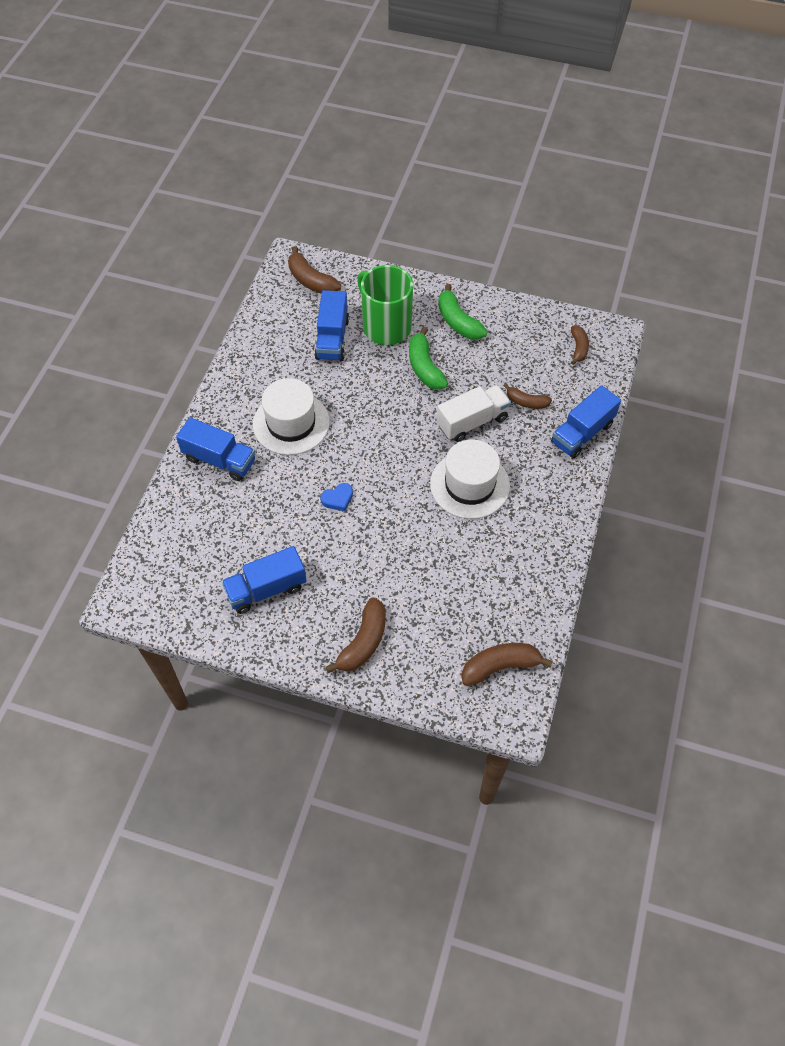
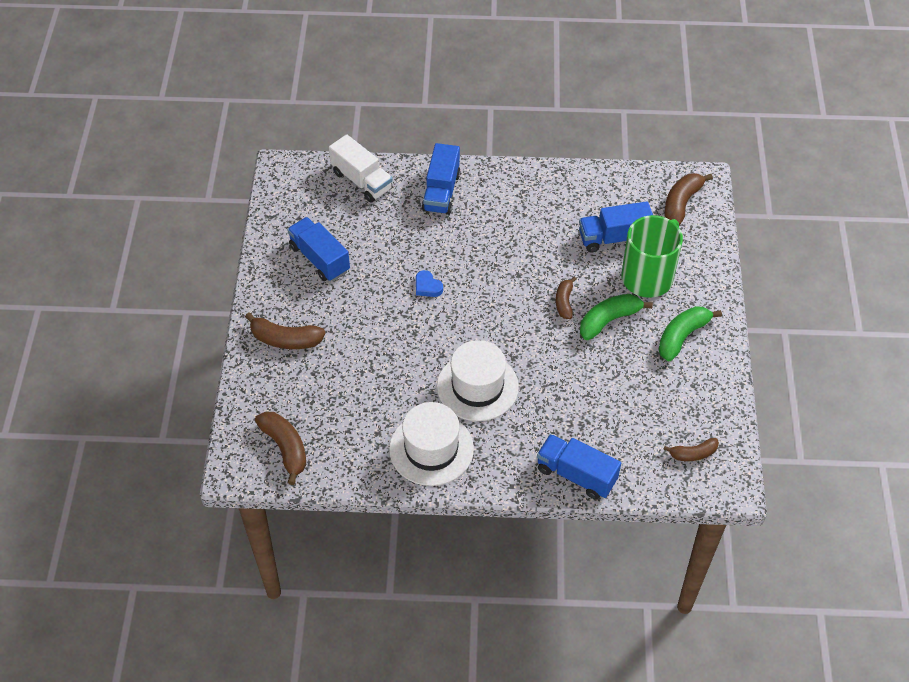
camera: 75 degrees right, 5 degrees down
white hat [253,378,330,455] -> white hat moved to [389,402,474,486]
white truck [436,385,511,442] -> white truck moved to [329,134,393,202]
brown banana [504,383,552,409] -> brown banana moved to [556,277,577,319]

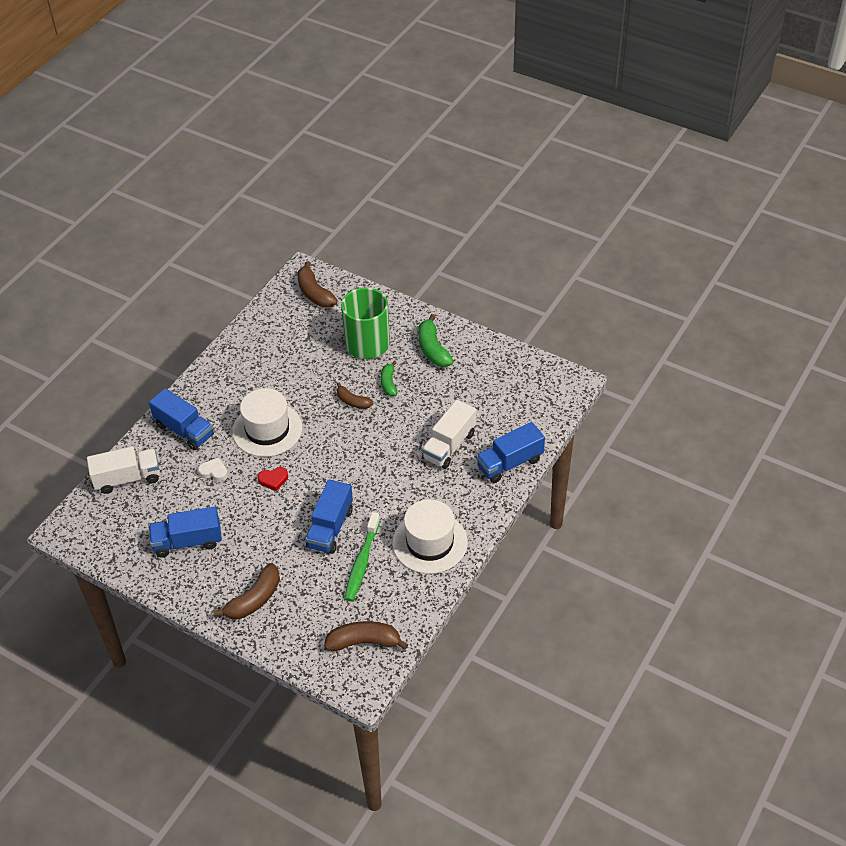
camera: 60 degrees left, 5 degrees down
blue heart [416,270,443,297] -> red heart [258,467,288,491]
white hat [437,340,519,421] -> white hat moved to [232,388,303,457]
blue truck [579,201,653,253] -> blue truck moved to [305,480,353,554]
green banana [580,294,653,340] -> green banana [381,361,397,396], size x0.63
brown banana [663,438,719,461] -> none
none -> white heart [198,458,228,482]
none -> green toothbrush [344,512,380,601]
none -> white truck [422,400,476,469]

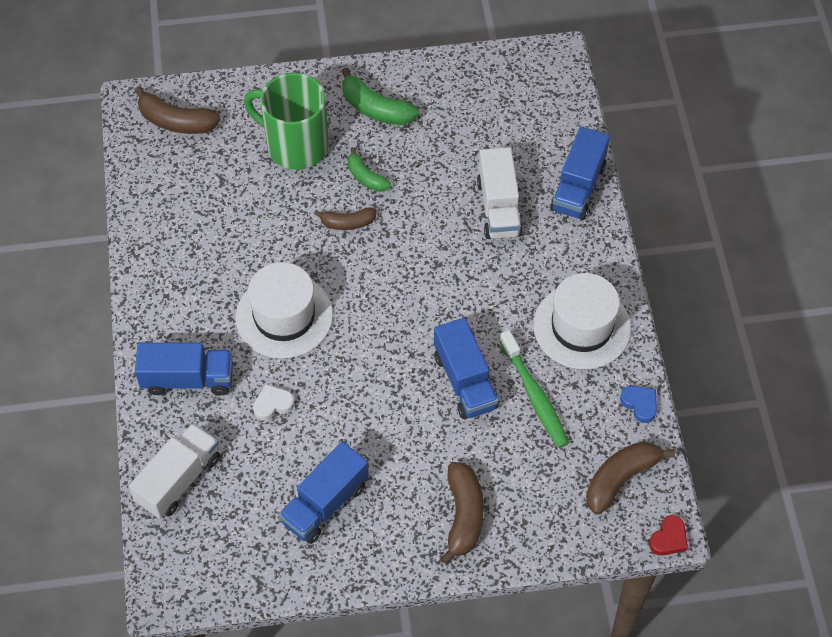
camera: 40 degrees left, 10 degrees up
red heart [258,467,288,491] -> red heart moved to [649,515,688,555]
none -> blue heart [620,386,657,423]

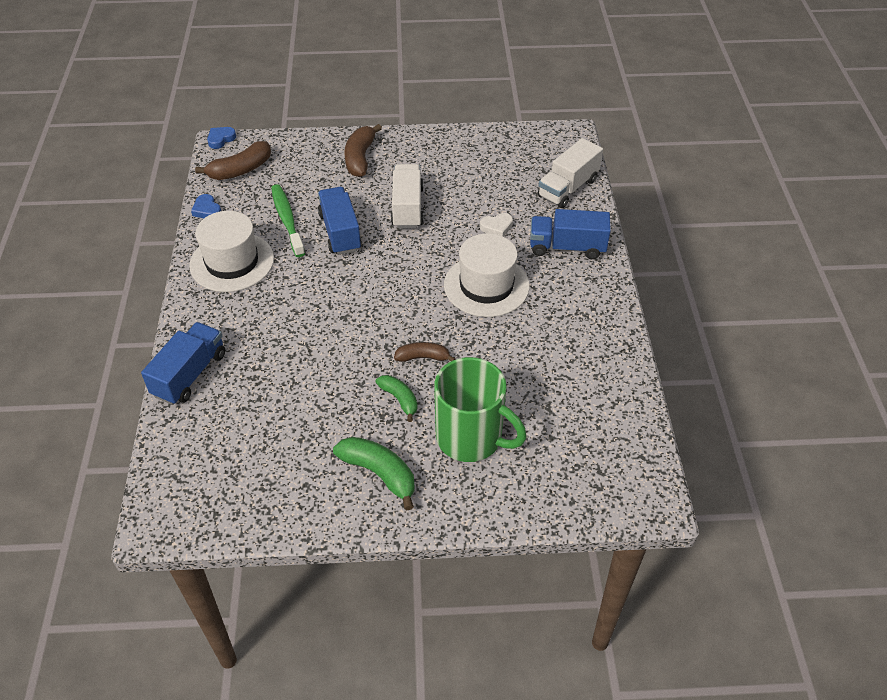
camera: 175 degrees left, 10 degrees down
brown banana [134,86,221,134] -> none
blue truck [279,441,369,544] -> none
white truck [477,147,523,239] -> white truck moved to [391,164,424,228]
red heart [649,515,688,555] -> blue heart [207,127,236,149]

